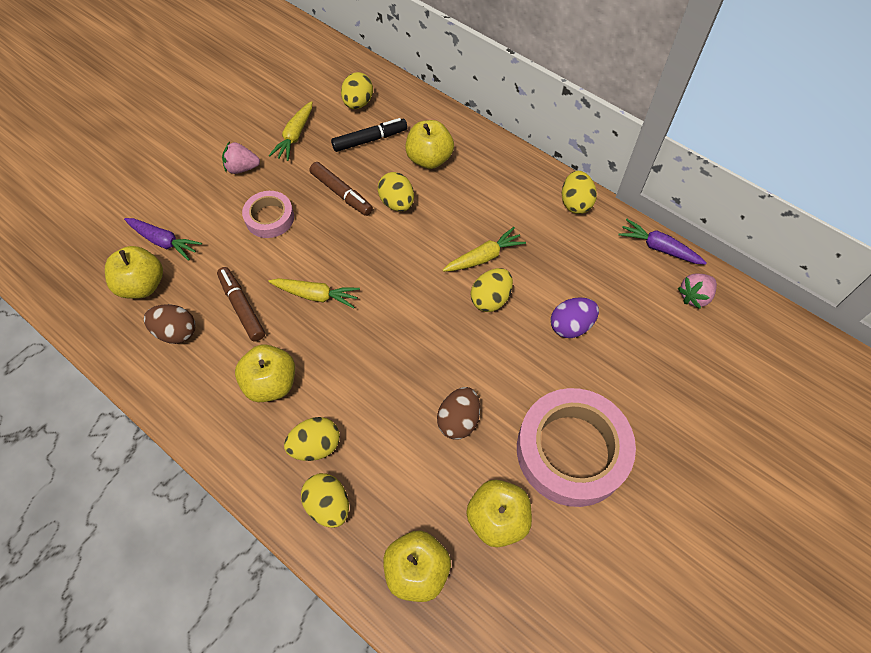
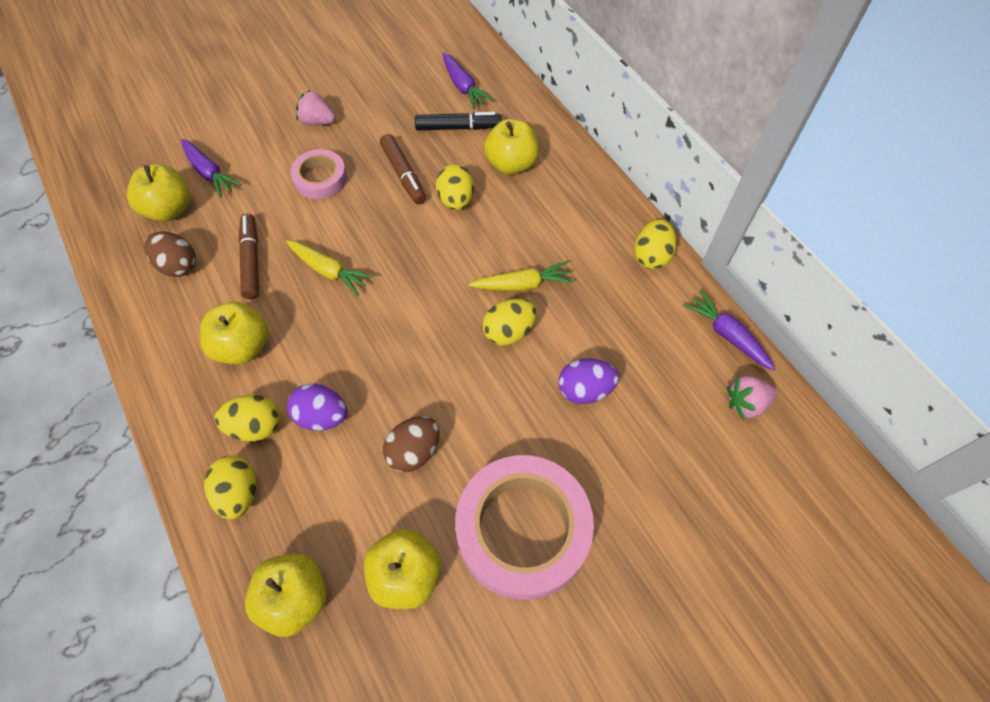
camera: 20 degrees right, 0 degrees up
yellow carrot [269,101,312,161] -> none
yellow egg [341,72,373,109] -> purple carrot [443,53,493,109]
none -> purple egg [287,384,347,431]

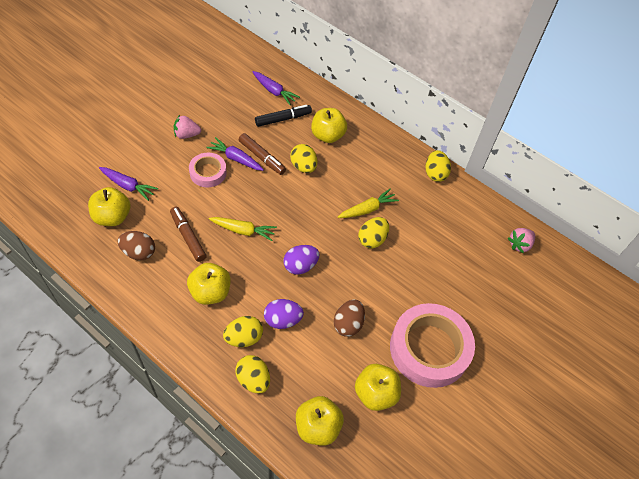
camera: 25 degrees left, 5 degrees down
purple egg [558,358,619,404] -> purple egg moved to [283,245,319,275]
purple carrot [683,290,775,371] -> purple carrot moved to [206,137,264,171]

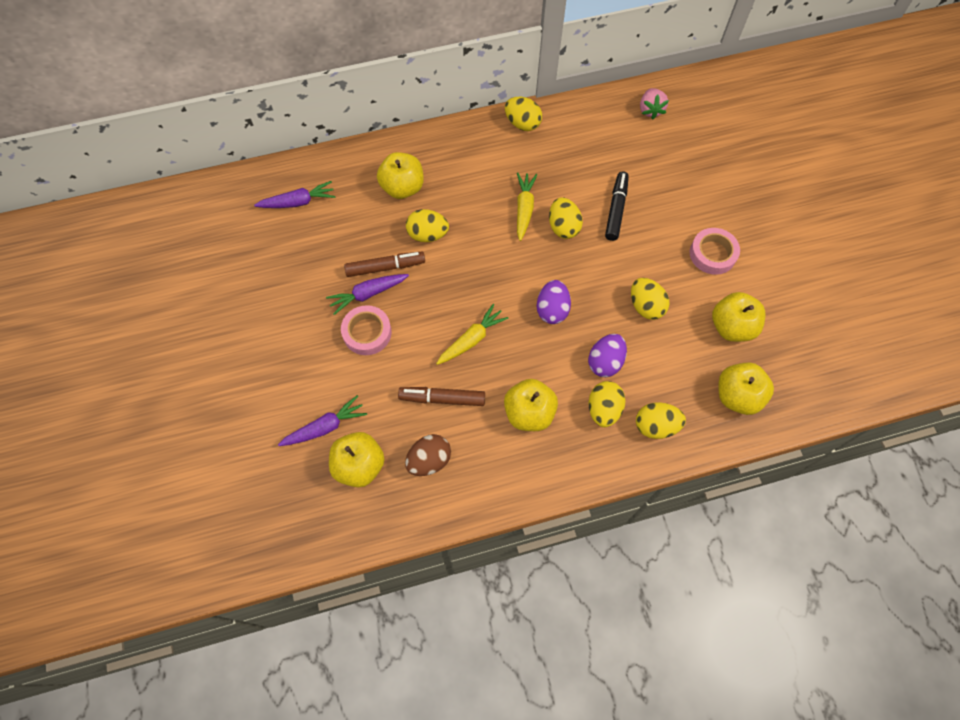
camera: 50 degrees left, 10 degrees up
pink strawberry [174,115,201,139] -> none
black marker [255,105,312,127] -> black marker moved to [605,171,629,241]
brown egg [334,300,365,337] -> yellow egg [631,278,670,320]
pink tape [390,303,475,388] -> pink tape [690,228,740,275], size x0.53

